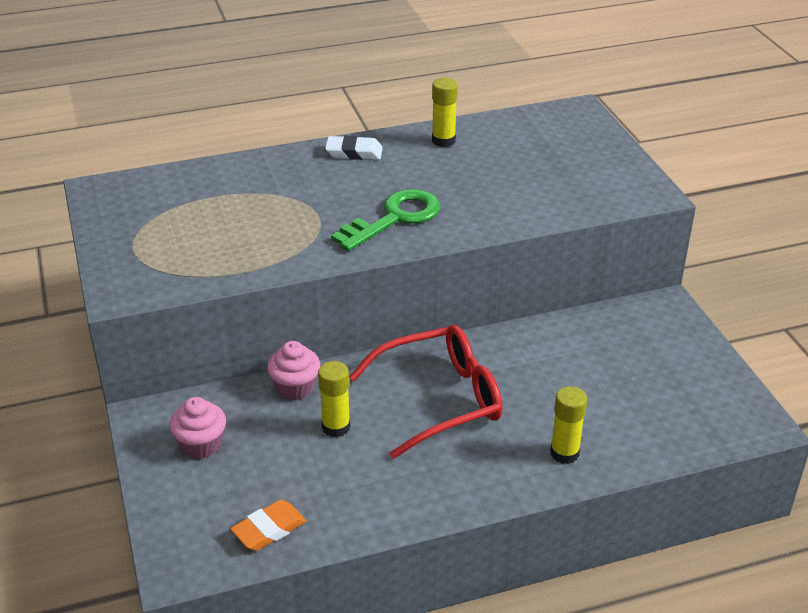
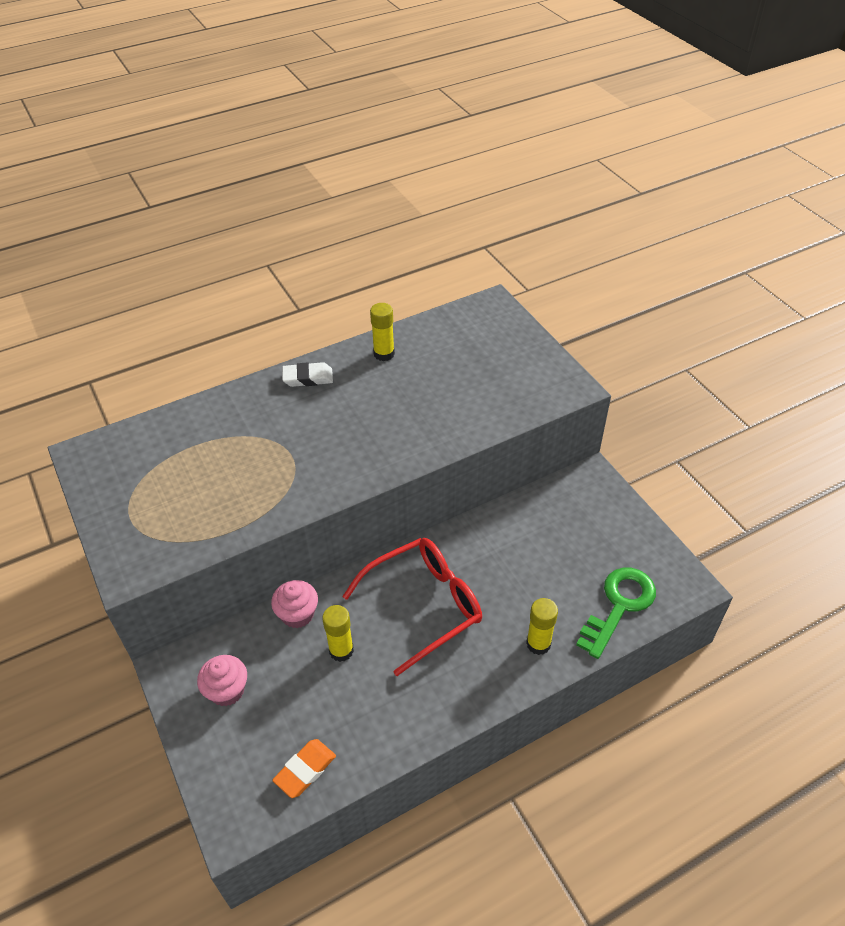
camera: 10 degrees left, 10 degrees up
green key [331,189,440,251] -> green key moved to [576,567,656,659]

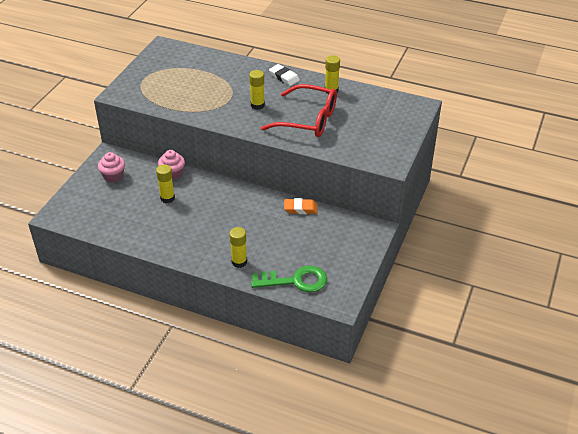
camera: 50 degrees right, 5 degrees down
orange eraser [272,739,336,798] -> orange eraser moved to [284,198,317,214]
red glasses [342,538,482,676] -> red glasses moved to [261,84,337,137]
none -> yellow glue stick [249,70,265,110]

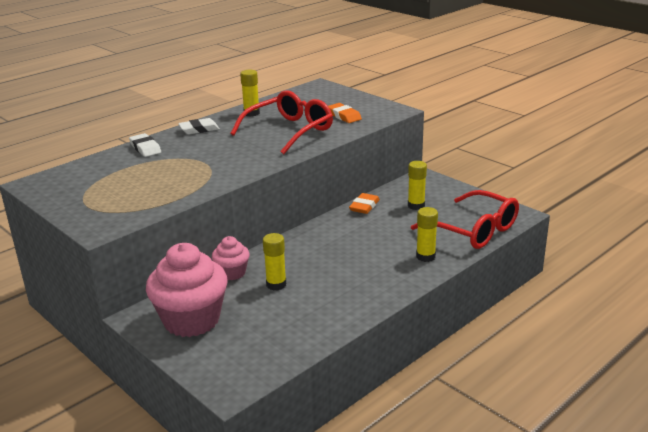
camera: 65 degrees left, 15 degrees down
pink cupcake [98,152,125,183] -> pink cupcake [146,243,228,337], size x1.92
yellow glue stick [249,70,265,110] -> yellow glue stick moved to [408,161,427,210]
green key [251,266,327,293] -> red glasses [411,190,519,249]
none -> white eraser [129,133,161,157]
none -> orange eraser [328,103,362,123]

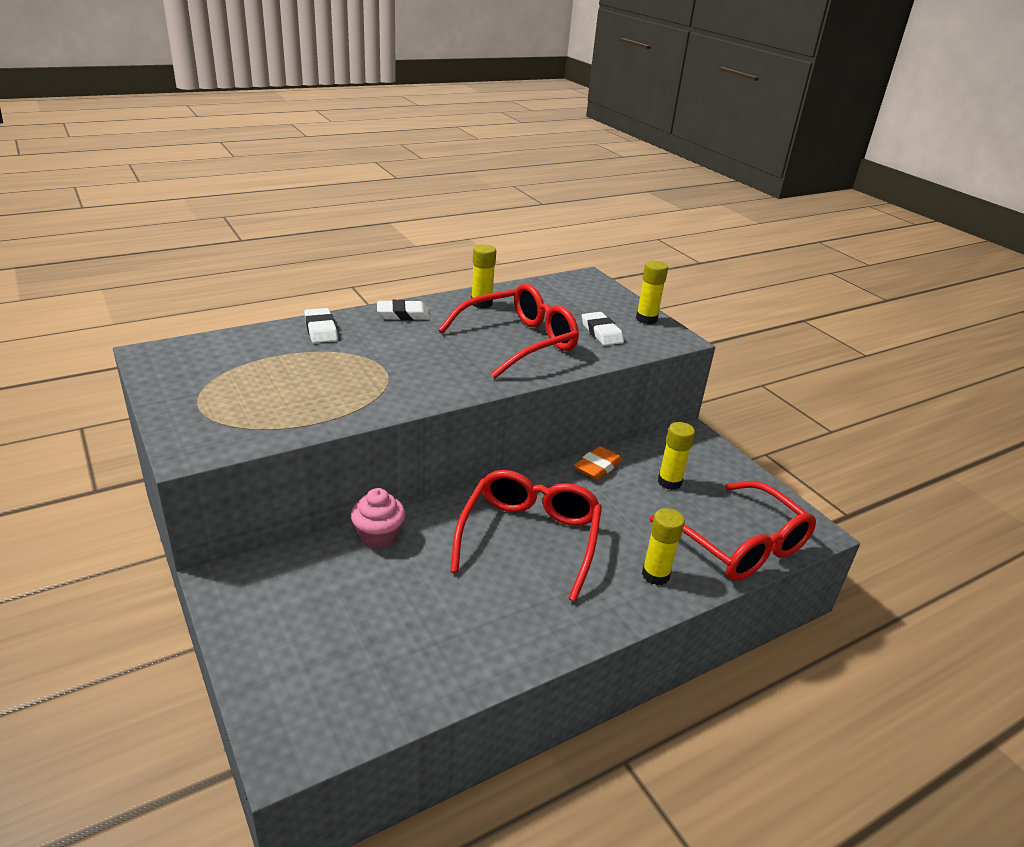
camera: 10 degrees right, 5 degrees up
pink cupcake [146,243,228,337] -> none
yellow glue stick [263,233,286,291] -> yellow glue stick moved to [636,260,668,324]
orange eraser [328,103,362,123] -> white eraser [582,312,624,346]
none -> red glasses [450,470,602,602]

